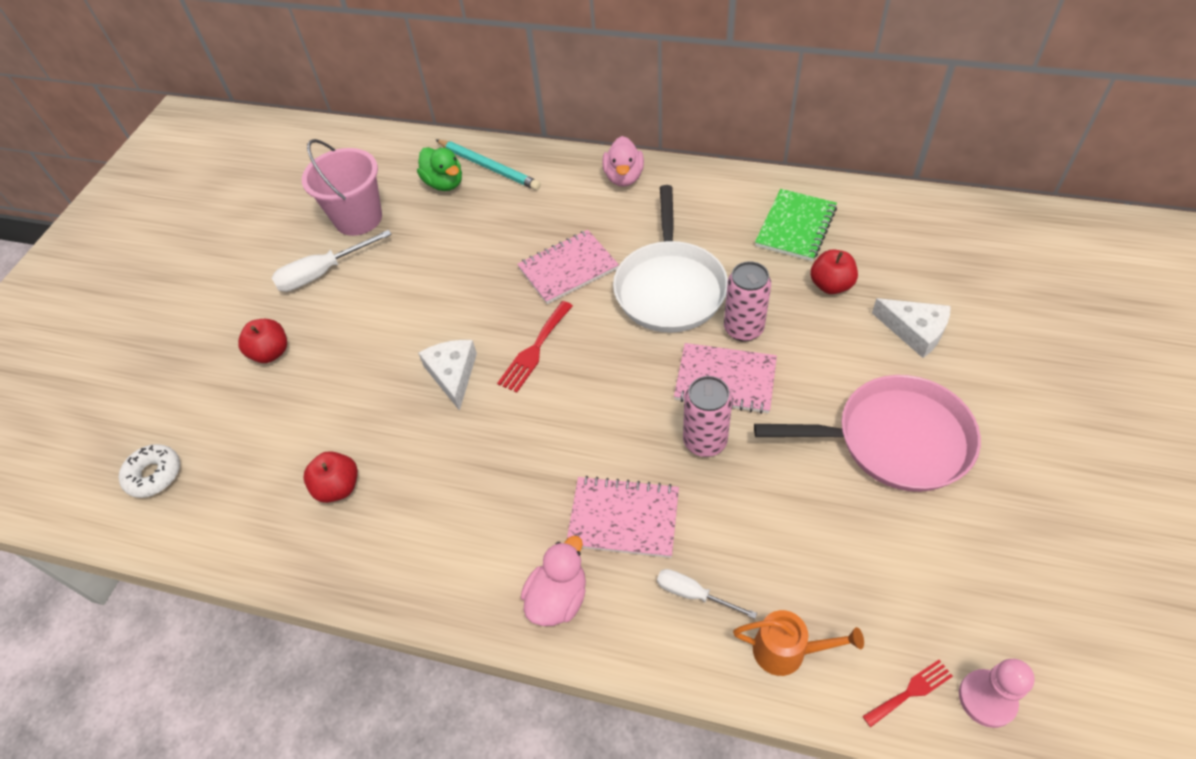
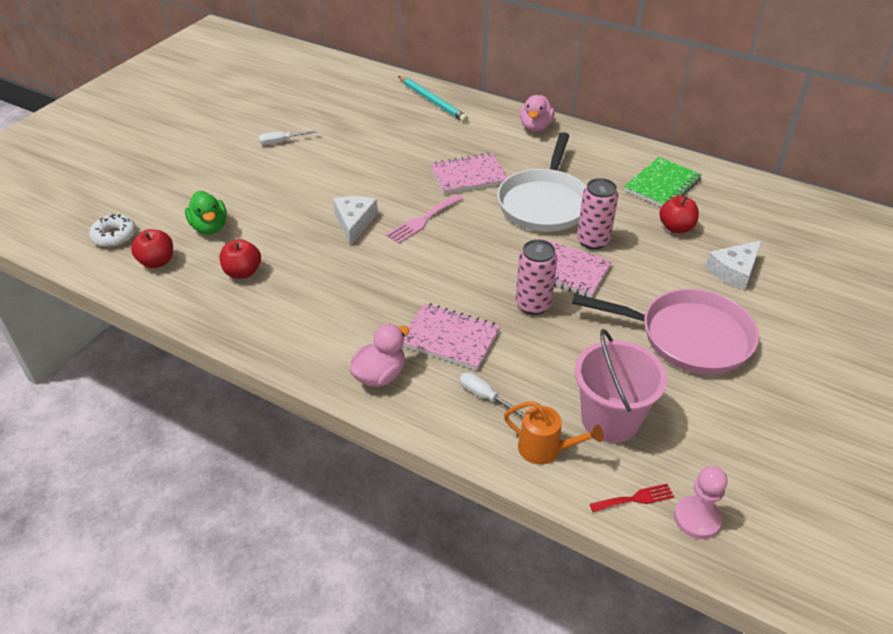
camera: 10 degrees right, 10 degrees down
red apple [238,319,287,363] -> red apple moved to [131,229,173,268]
white screwdriver [272,230,392,292] -> white screwdriver [259,130,318,145], size x0.61
pink bucket [302,139,382,236] -> pink bucket moved to [575,329,667,443]
green duck [417,147,462,191] -> green duck moved to [185,191,227,235]
red fork [497,301,573,393] -> pink fork [386,194,463,244]
white cheese [872,298,951,358] -> white cheese turned 90 degrees clockwise [705,240,762,291]

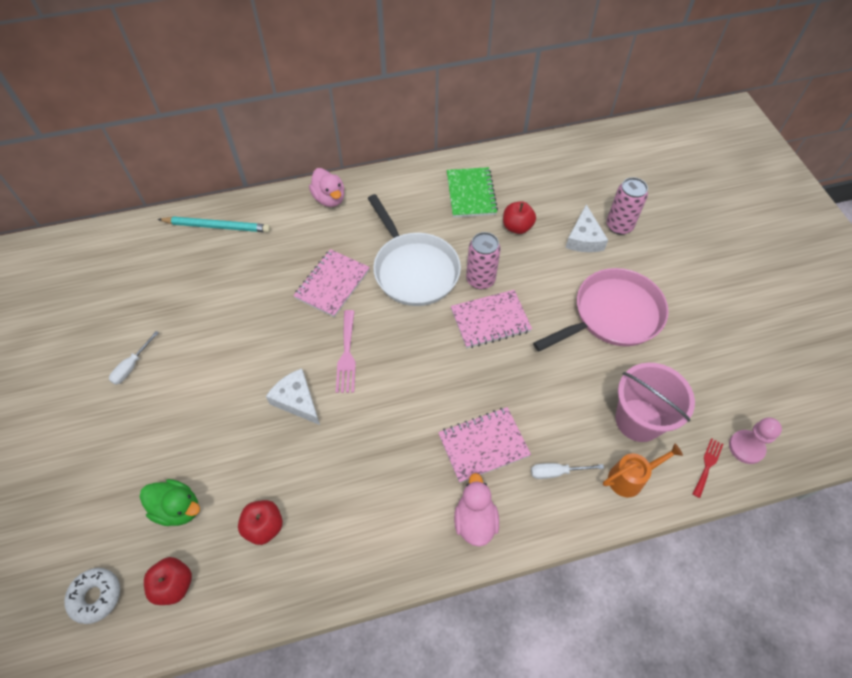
camera: 45 degrees left, 15 degrees up
pink can [516,239,558,315] -> pink can moved to [606,177,648,235]

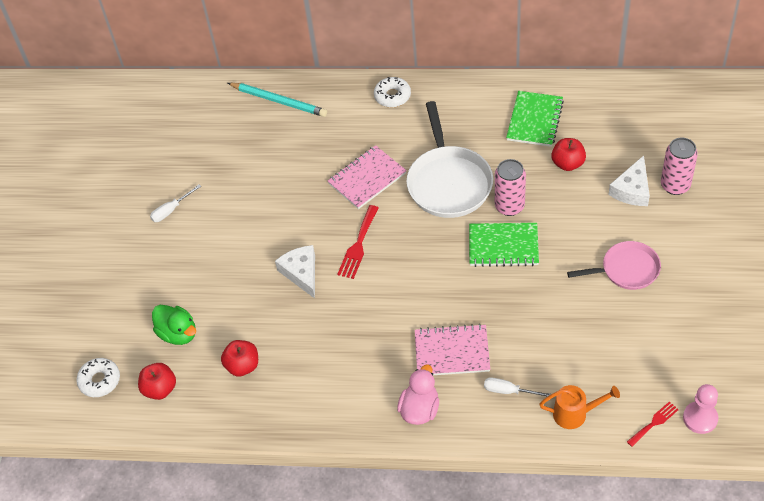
camera: 25 degrees right, 5 degrees down
pink duck [309,168,344,207] -> white donut [374,77,411,108]
pink fork [336,310,356,393] -> red fork [337,205,379,279]
pink notebook [451,290,532,348] -> green notebook [469,223,539,267]
pink pan [533,268,669,351] -> pink pan [567,241,661,290], size x0.62
pink bucket [615,363,695,442] -> none

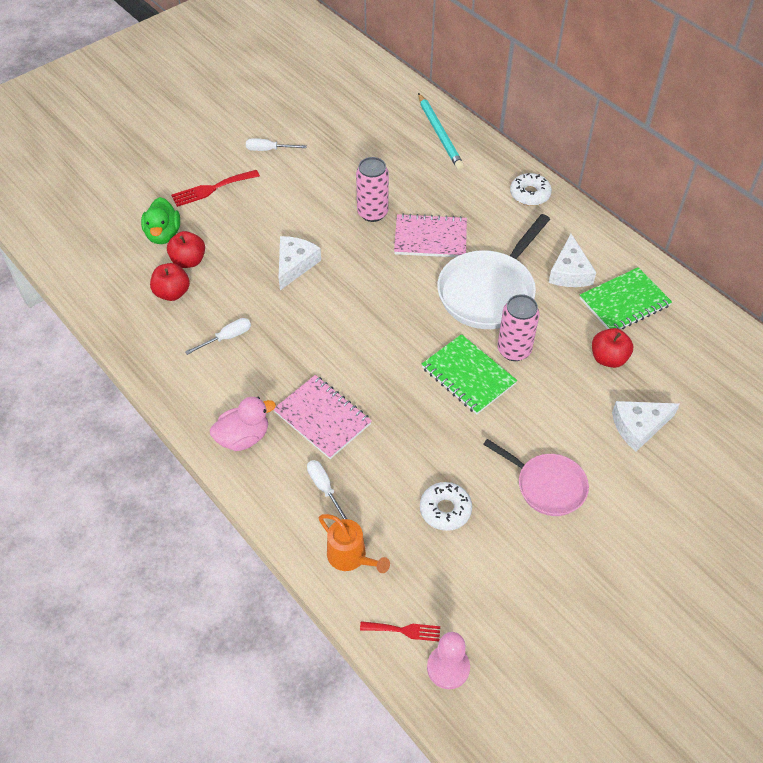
camera: 40 degrees right, 0 degrees up
white donut [76,358,120,397] -> white donut moved to [420,482,472,531]
red apple [138,363,176,400] -> red apple moved to [167,231,205,268]
red fork [337,205,379,279] -> red fork moved to [171,170,260,207]
pink can [661,138,698,195] -> pink can moved to [356,157,389,222]
none -> white screwdriver [185,318,251,355]
none -> white cheese [549,234,596,287]

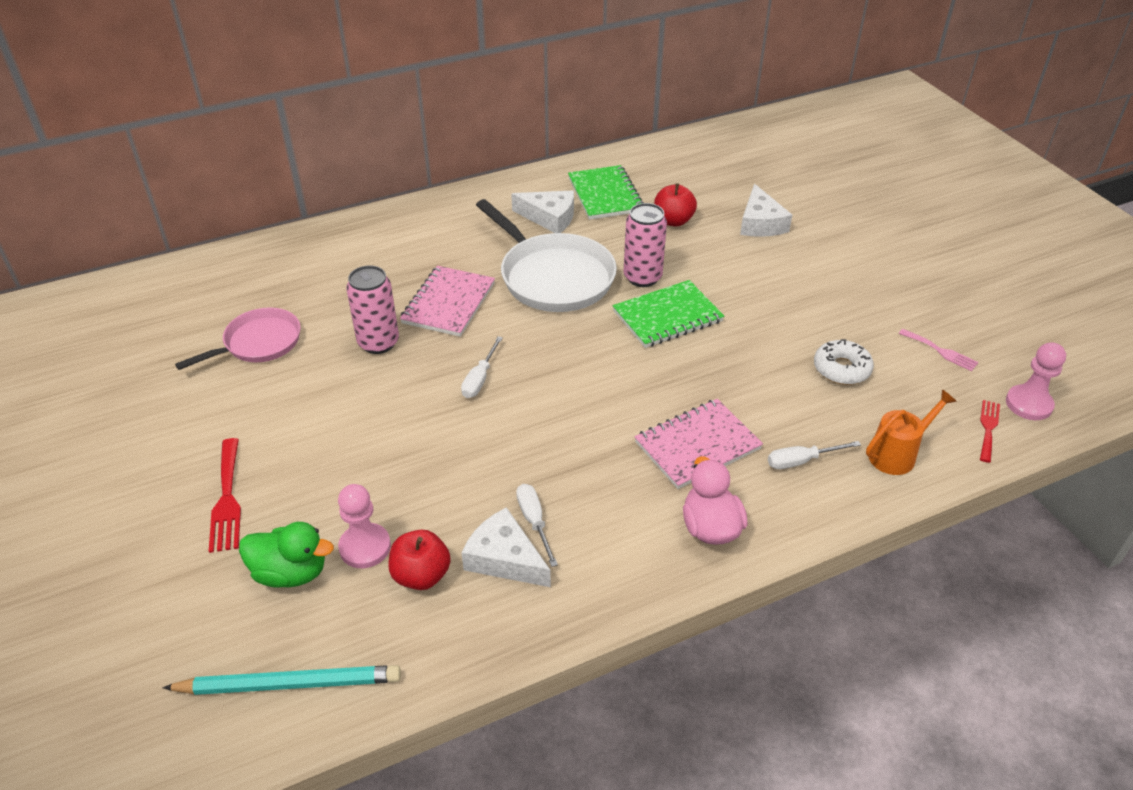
camera: 75 degrees left, 10 degrees down
red apple [167,231,205,268] -> pink pawn [338,484,391,568]
white screwdriver [246,138,307,151] -> white screwdriver moved to [461,336,503,398]
white cheese [278,236,321,290] -> white cheese moved to [461,507,551,587]
turquoise pencil [418,93,464,170] -> turquoise pencil moved to [162,665,401,695]
pink pan [483,439,589,516] -> pink pan moved to [175,307,301,370]
white donut [510,173,552,206] -> none
none -> pink fork [899,329,979,371]

